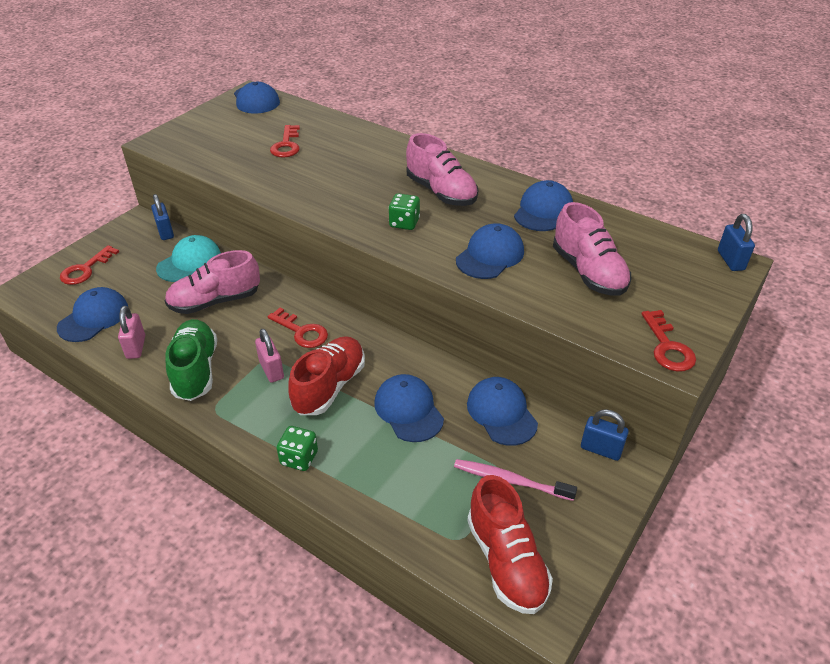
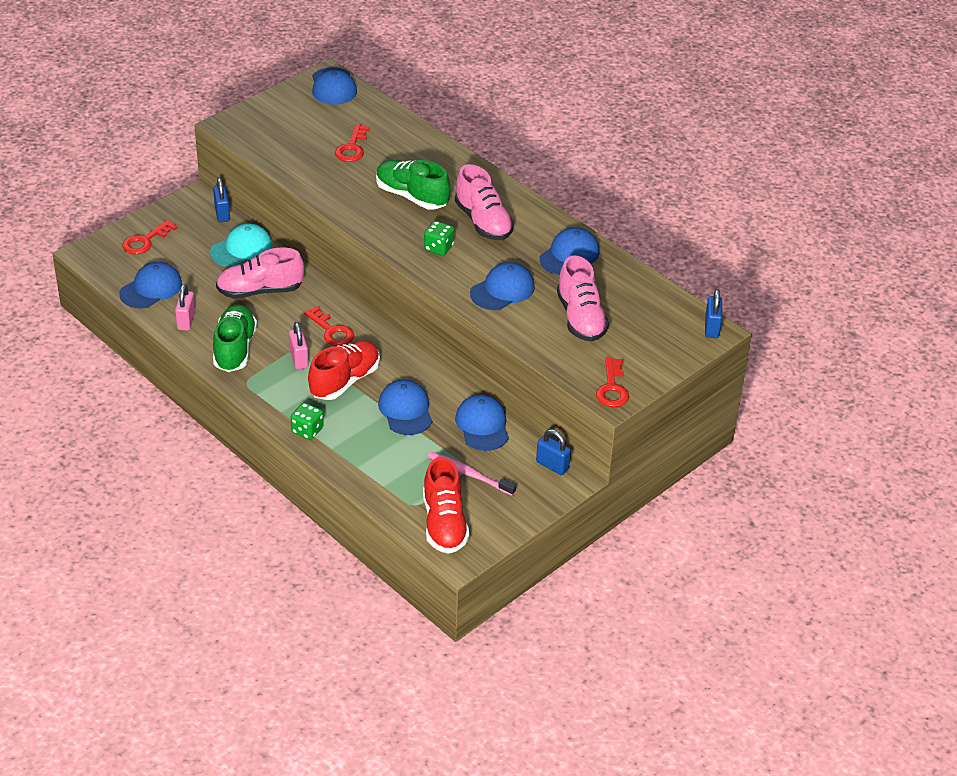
camera: 10 degrees right, 0 degrees up
none -> green shoe [376,160,450,209]

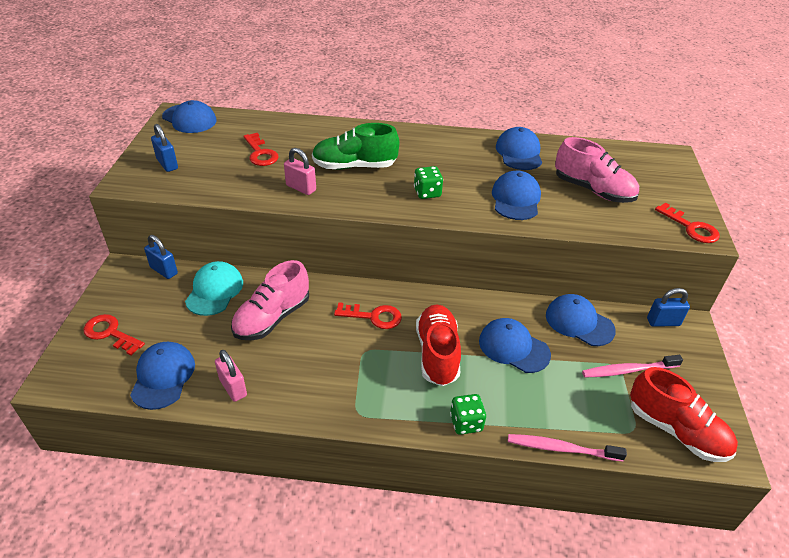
camera: 40 degrees left, 0 degrees up
red key [122,220,177,255] -> red key turned 120 degrees clockwise [83,314,145,355]
green shoe [213,304,257,372] -> none
pink padlock [289,322,309,370] -> pink padlock moved to [284,148,316,195]
pink shoe [455,164,514,240] -> none
blue padlock [705,289,722,338] -> blue padlock moved to [151,124,178,172]
none -> pink toothbrush [508,434,627,462]

